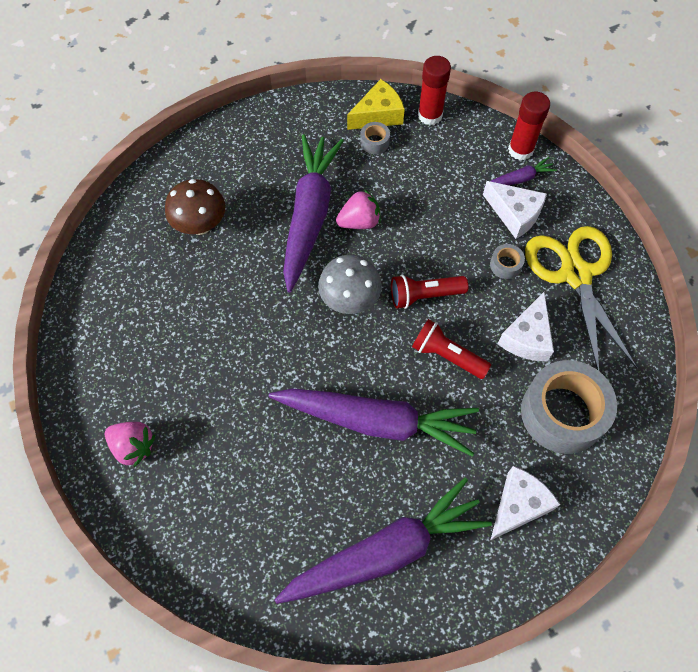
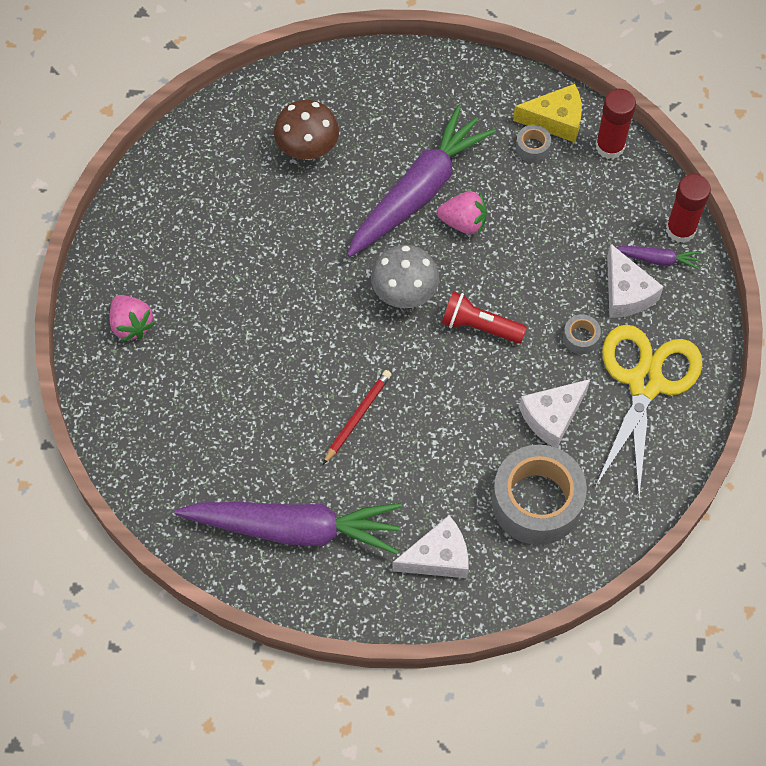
camera: 30 degrees right, 0 degrees up
purple carrot [269,389,479,456] -> red pencil [323,370,392,464]
red flashlight [412,319,491,379] -> none

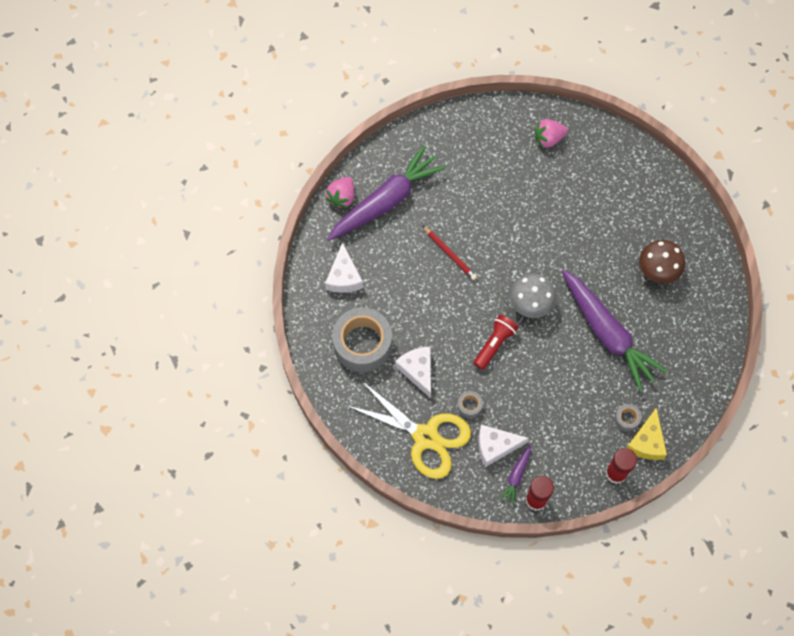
camera: 105 degrees right, 5 degrees up
purple carrot [174,502,402,555] -> purple carrot turned 150 degrees counterclockwise [327,145,446,241]
pink strawberry [437,191,487,234] -> pink strawberry moved to [326,177,354,208]

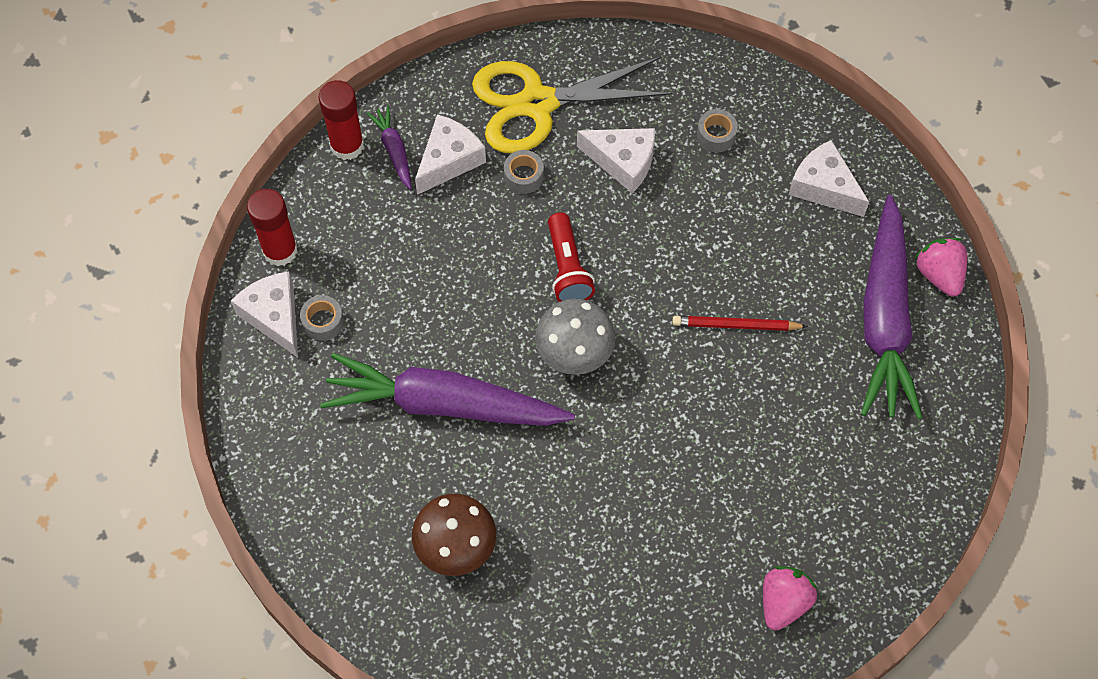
camera: 135 degrees right, 5 degrees down
grey tape [332,308,392,372] -> grey tape [697,109,738,152], size x0.42
yellow cheese [627,408,667,460] -> white cheese [231,271,298,358]

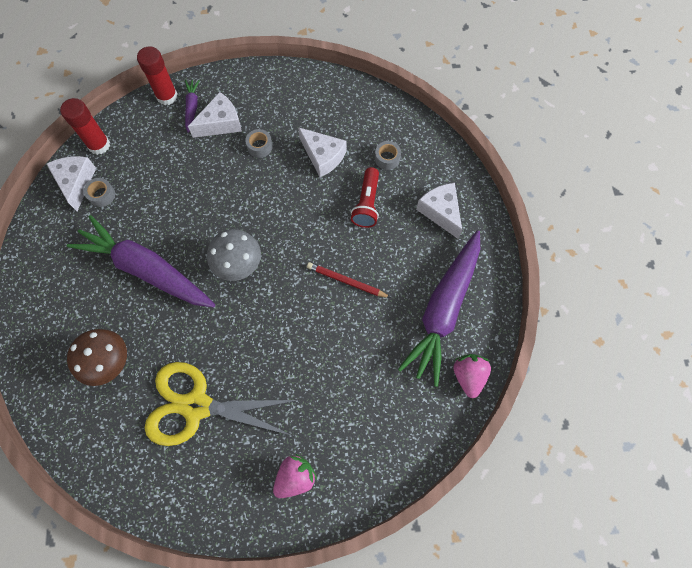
camera: 20 degrees right, 5 degrees up
yellow scissors [472,57,673,153] -> yellow scissors moved to [145,362,299,446]
red flashlight [548,212,595,302] -> red flashlight moved to [351,167,379,228]
pink strawberry [915,238,967,297] -> pink strawberry moved to [453,354,491,398]

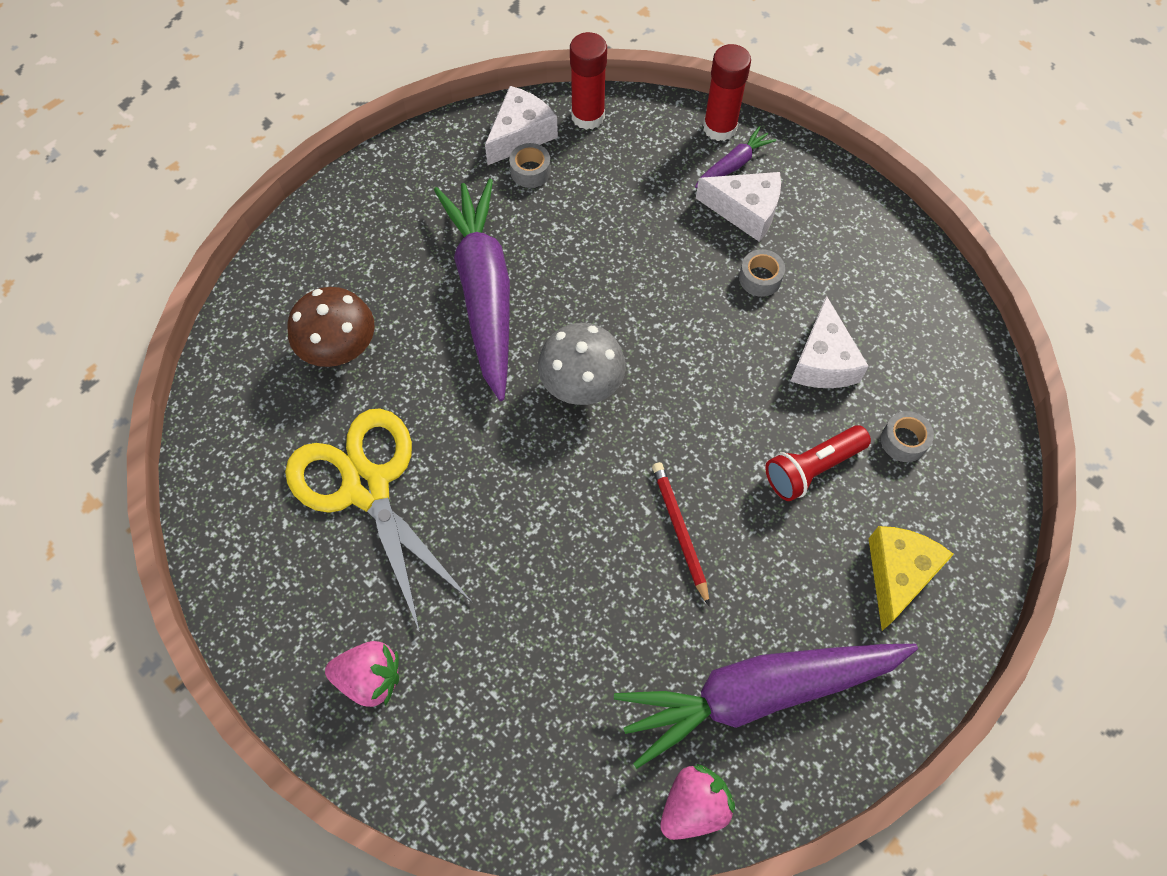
camera: 50 degrees right, 5 degrees down
white cheese [416,183,462,239] -> yellow cheese [868,526,954,631]

